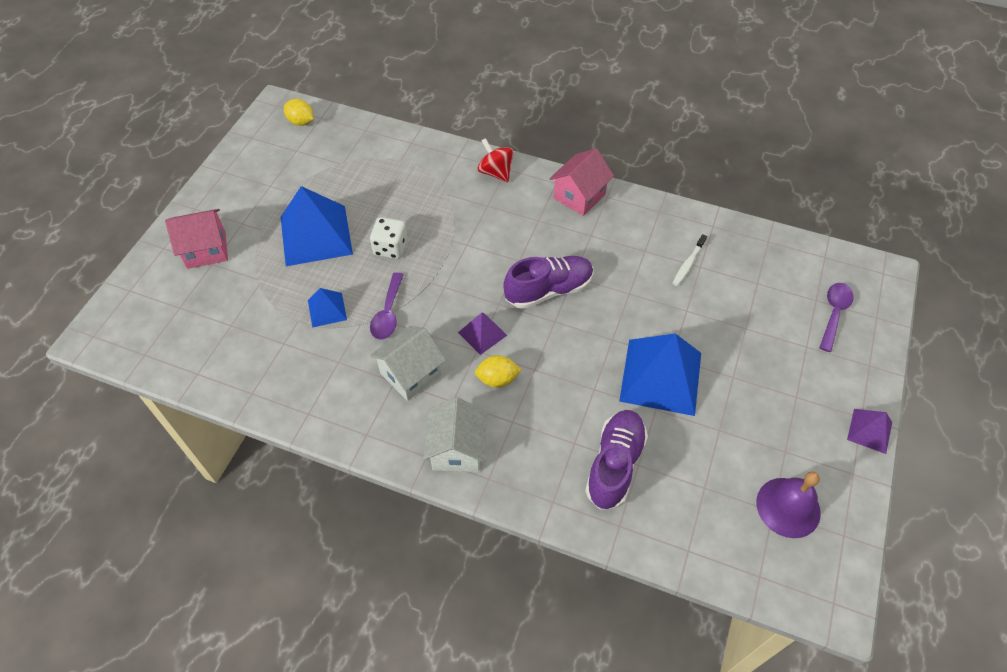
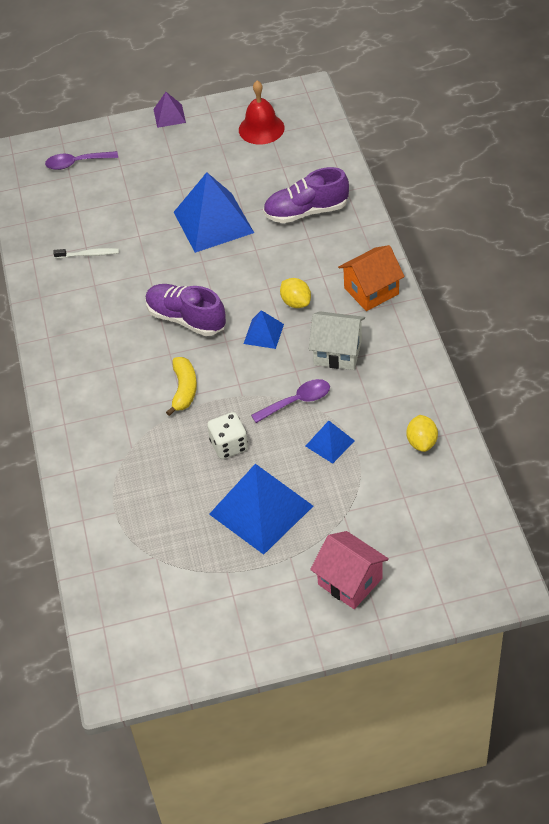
camera: 120 degrees left, 5 degrees down
yellow lemon [284,99,313,126] -> yellow lemon moved to [407,415,438,452]
white house [423,397,487,472] -> orange house [338,245,405,311]
purple pyramid [458,313,507,355] -> blue pyramid [244,310,284,349]
red spinning top [478,138,513,182] -> none
pink house [549,148,614,216] -> none
purple bell [756,471,821,538] -> red bell [239,81,285,145]
none -> yellow banana [166,357,197,416]

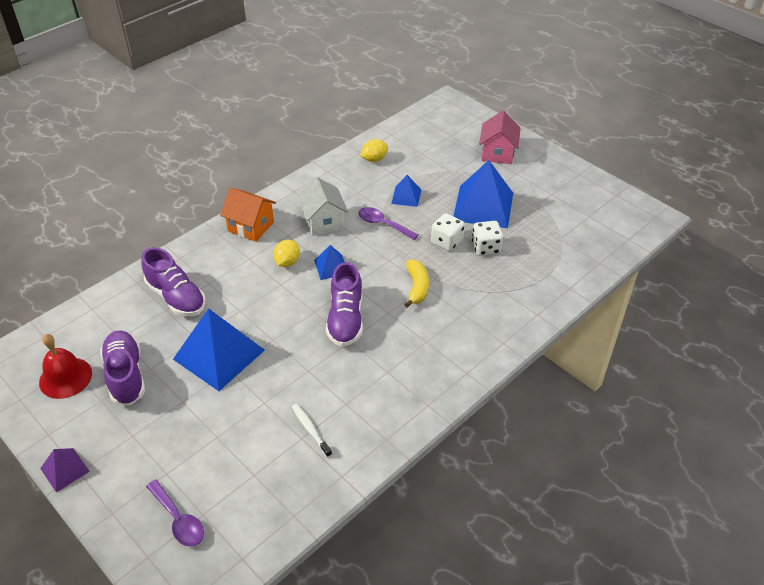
camera: 125 degrees left, 5 degrees down
yellow banana [166,357,197,416] -> yellow banana turned 120 degrees clockwise [404,259,429,308]
none -> purple shoe [100,331,145,405]
none -> white dice [472,221,503,256]

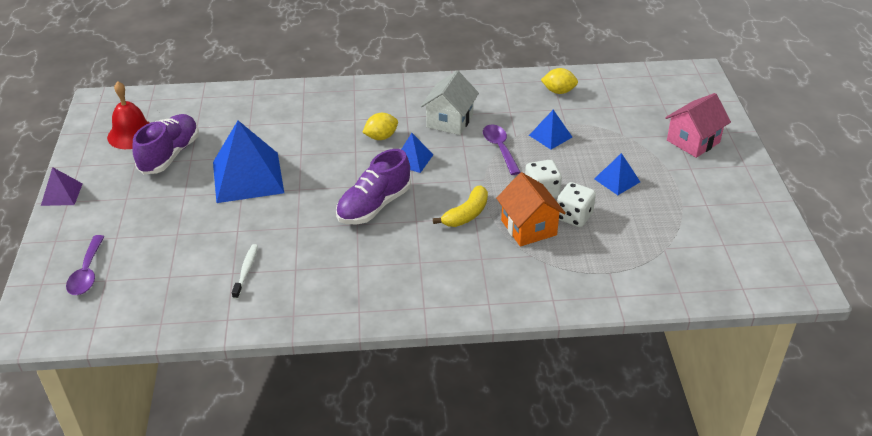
camera: 40 degrees right, 5 degrees down
purple shoe [141,247,206,316] -> none
orange house [220,188,276,242] -> orange house moved to [496,172,566,246]
blue pyramid [453,160,513,228] -> blue pyramid [594,153,640,195], size x0.49

